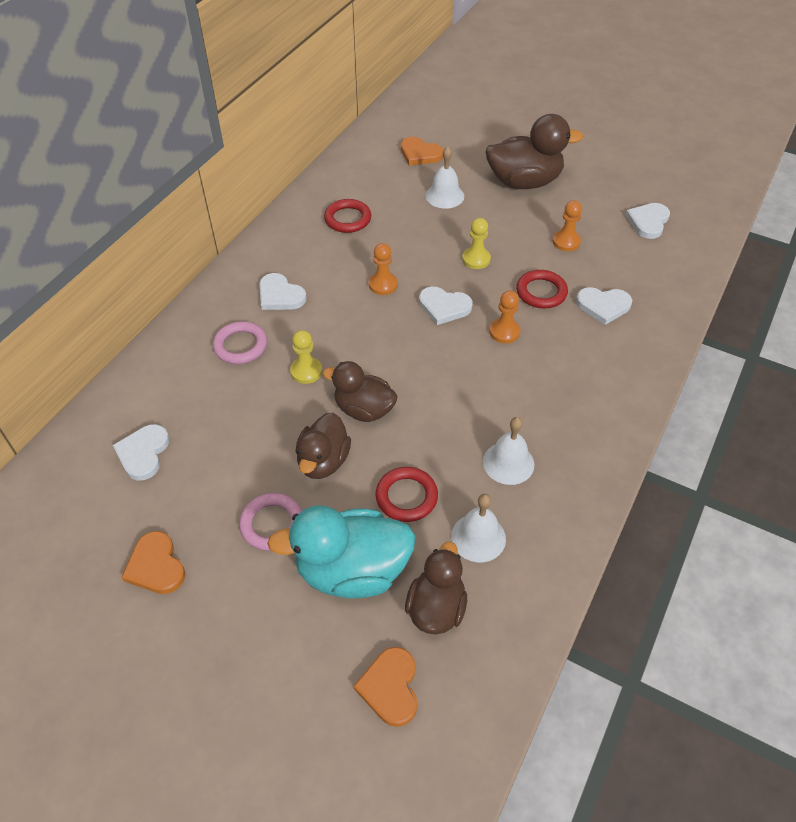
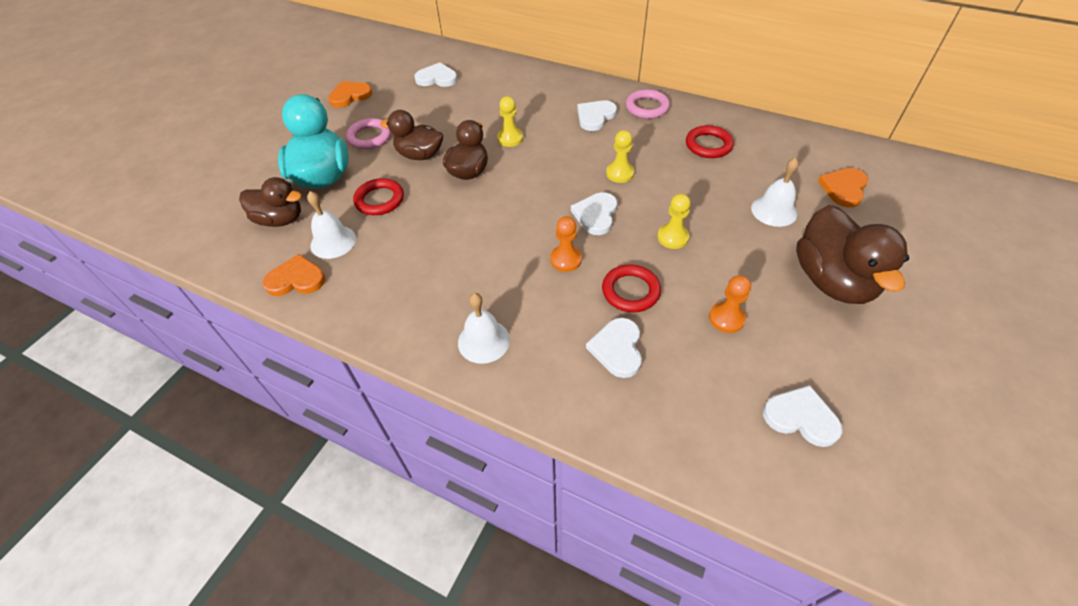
camera: 90 degrees right, 0 degrees up
pink ring [213,321,267,364] -> pink ring moved to [626,89,670,119]
orange heart [354,647,418,727] -> orange heart moved to [263,254,325,296]
orange pawn [369,243,398,295] -> yellow pawn [606,130,634,183]
white bell [483,417,534,485] -> white bell moved to [458,293,510,364]

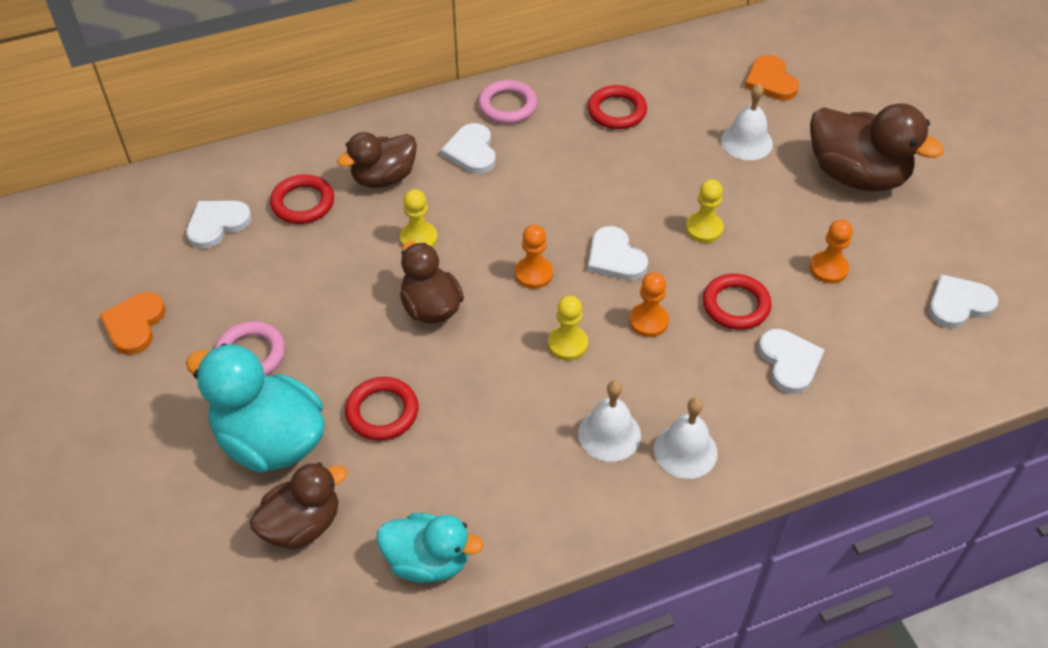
camera: 50 degrees left, 0 degrees up
orange heart [263,254,325,296] -> turquoise duck [377,513,484,583]
white bell [307,191,356,259] -> white bell moved to [578,381,641,462]
brown duck [380,110,443,160] -> brown duck moved to [337,132,417,188]
white heart [586,318,642,378] -> white heart turned 150 degrees counterclockwise [758,329,824,394]
yellow pawn [606,130,634,183] -> yellow pawn moved to [548,296,588,361]
none -> red ring [270,175,334,224]
none -> orange pawn [515,225,553,289]

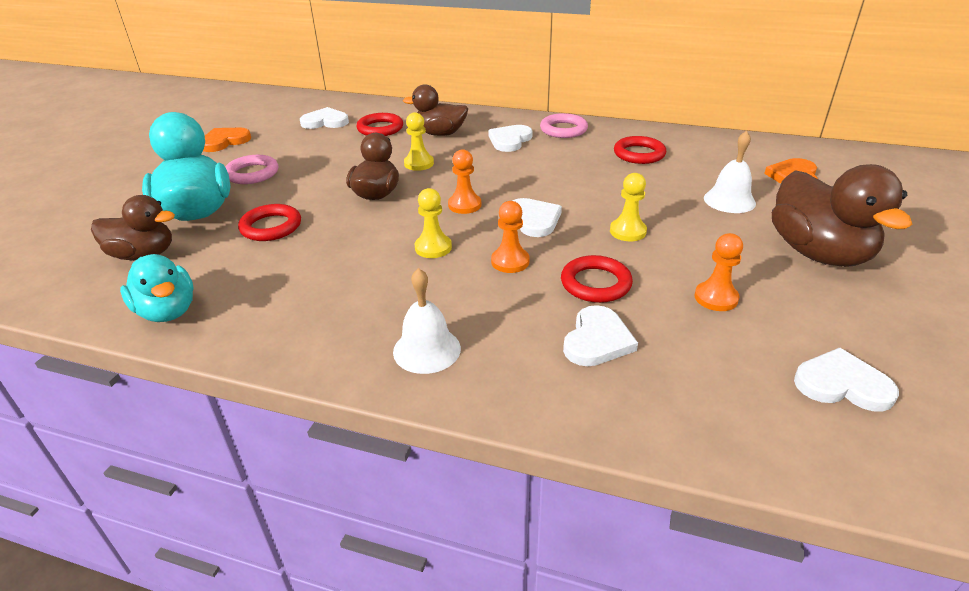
camera: 40 degrees right, 15 degrees down
white bell [578,381,641,462] -> none
white heart [588,226,648,280] -> white heart turned 150 degrees clockwise [513,198,562,237]

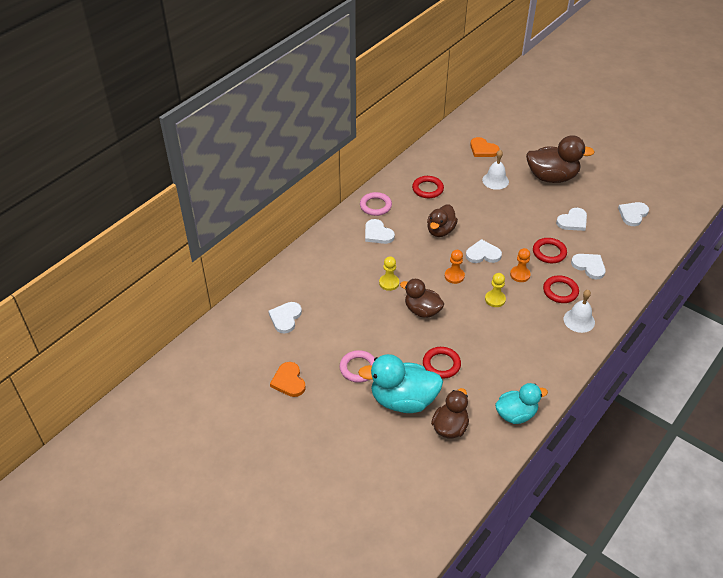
camera: 70 degrees left, 10 degrees up
red ring [356,113,403,136] -> red ring moved to [543,275,579,303]
brown duck [403,84,468,136] -> brown duck moved to [427,204,458,237]
yellow pawn [610,173,647,241] -> none
orange pawn [694,233,743,311] -> white heart [556,208,587,231]

